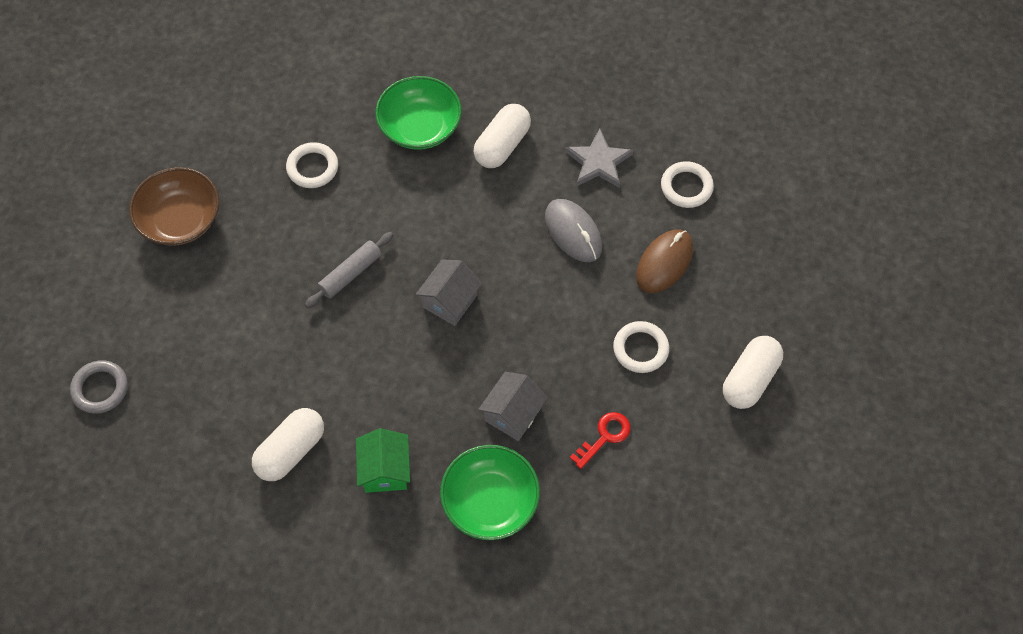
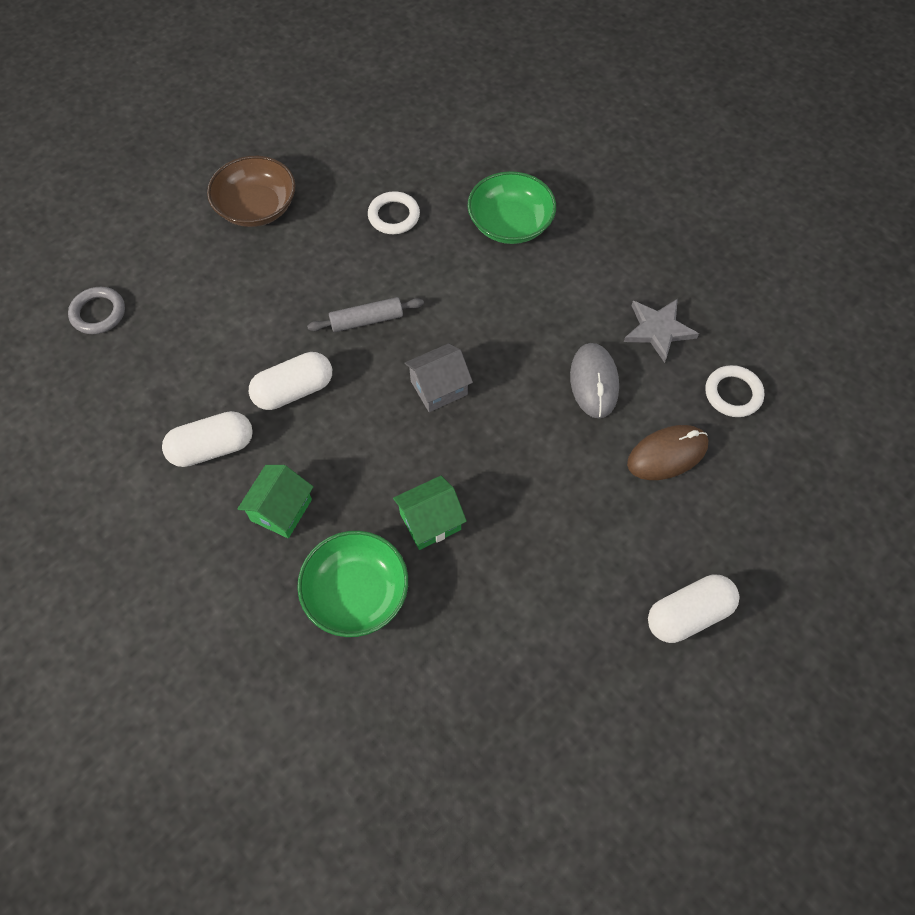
camera: 30 degrees right, 0 degrees up
white capsule [473,104,531,168] -> white capsule moved to [249,352,332,410]
grey house [478,372,548,441] -> green house [393,476,467,550]
red key [570,412,631,469] -> none
white ring [613,321,669,373] -> none

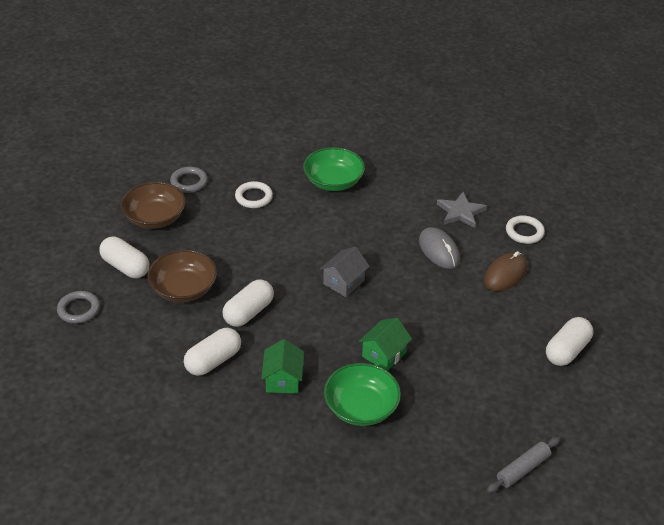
camera: 25 degrees left, 20 degrees down
grey rolling pin [307,297,424,332] -> grey rolling pin moved to [487,437,560,493]
none -> white capsule [99,237,149,278]
none -> brown bowl [147,250,217,302]
none -> grey ring [170,167,208,193]

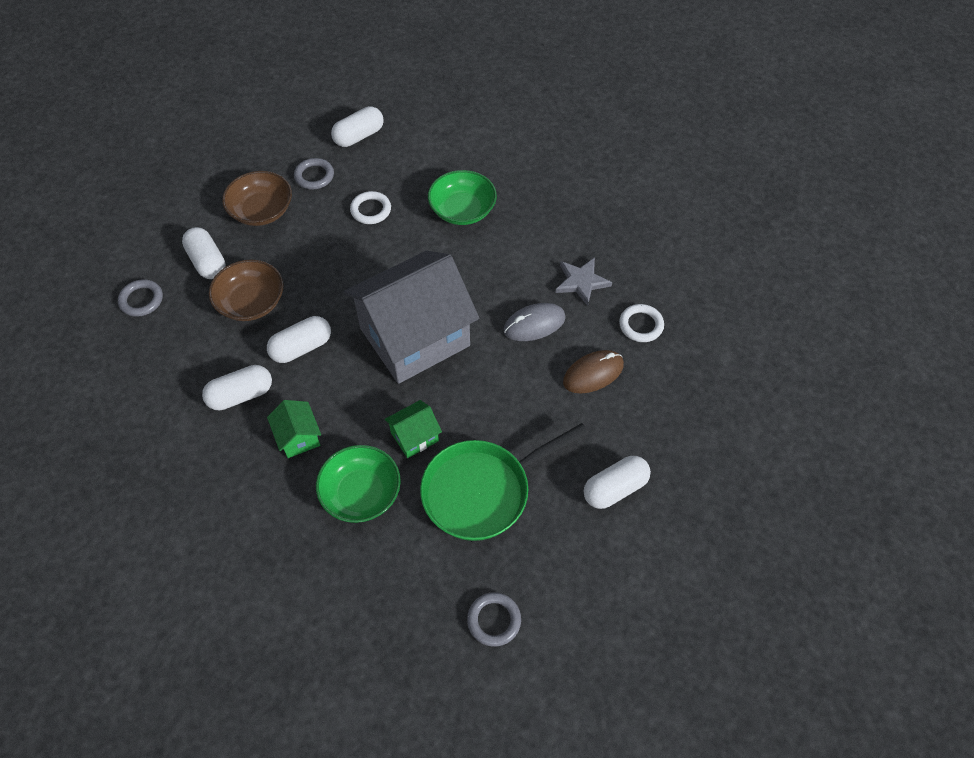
camera: 20 degrees right, 15 degrees up
green house [261,339,304,394] -> green house turned 45 degrees counterclockwise [267,400,321,458]
grey house [320,247,370,297] -> grey house [344,251,479,384], size x2.44
grey mouse [419,227,460,269] -> grey mouse turned 75 degrees clockwise [504,303,566,341]
grey rolling pin [487,437,560,493] -> grey ring [467,592,521,647]
none -> white capsule [331,106,384,147]
none -> green pan [420,423,589,541]

